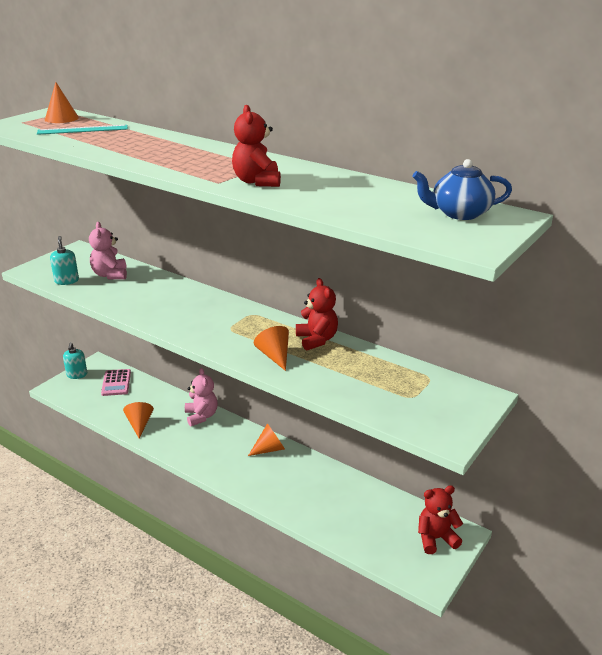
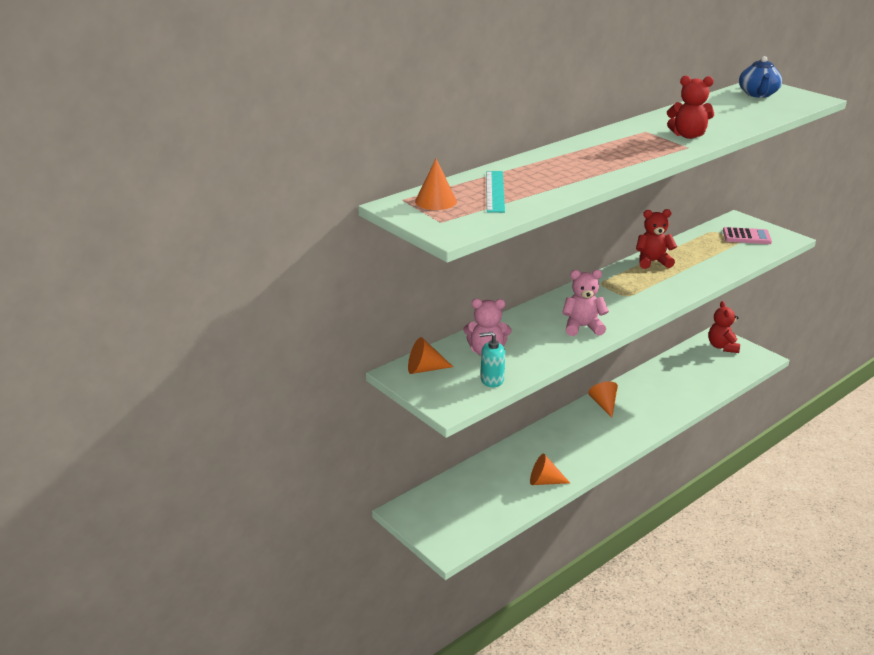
camera: 75 degrees left, 0 degrees up
turquoise soap dispenser [63,342,87,379] -> none
pink calculator [101,369,131,396] -> pink calculator moved to [723,227,772,244]
pink teddy bear [185,368,218,426] -> pink teddy bear moved to [562,270,609,336]
orange cone [254,326,289,371] -> orange cone moved to [408,337,453,374]

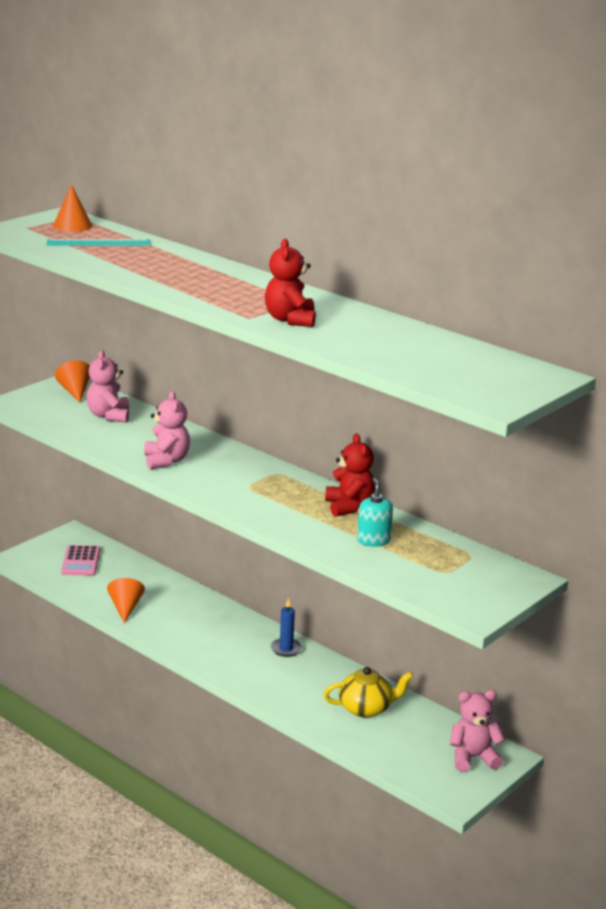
camera: 80 degrees right, 5 degrees down
turquoise soap dispenser [479,332,505,387] -> turquoise soap dispenser moved to [357,478,393,547]
orange cone [588,381,618,418] -> blue candle [271,598,302,657]
red teddy bear [708,301,740,353] -> pink teddy bear [450,690,506,772]
pink calculator [723,227,772,244] -> pink calculator moved to [61,545,100,576]
blue teapot [739,56,782,98] -> none
none -> yellow teapot [323,667,413,718]

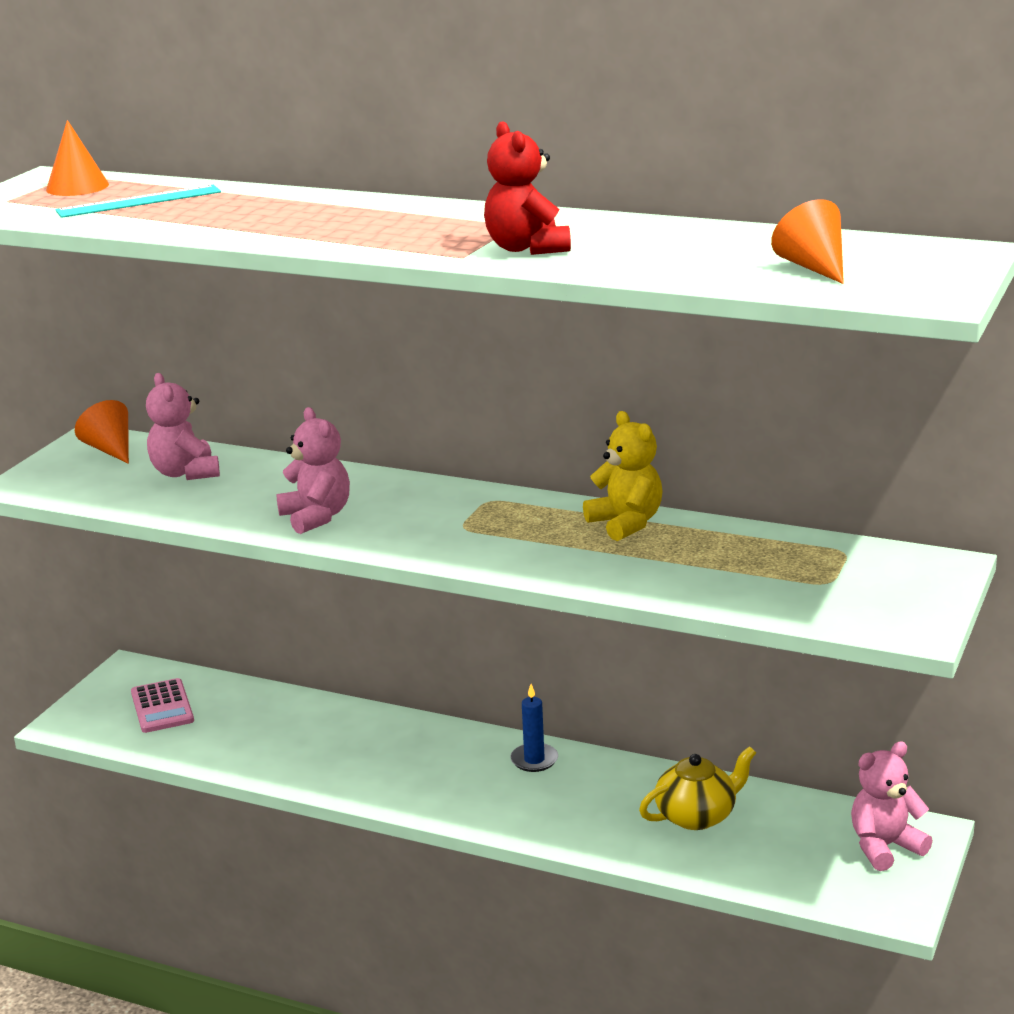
camera: 15 degrees left, 0 degrees up
orange cone [107,578,145,623] -> orange cone moved to [771,199,844,284]
red teddy bear [325,433,375,517] -> yellow teddy bear [583,411,663,541]
turquoise soap dispenser [357,478,393,547] -> none

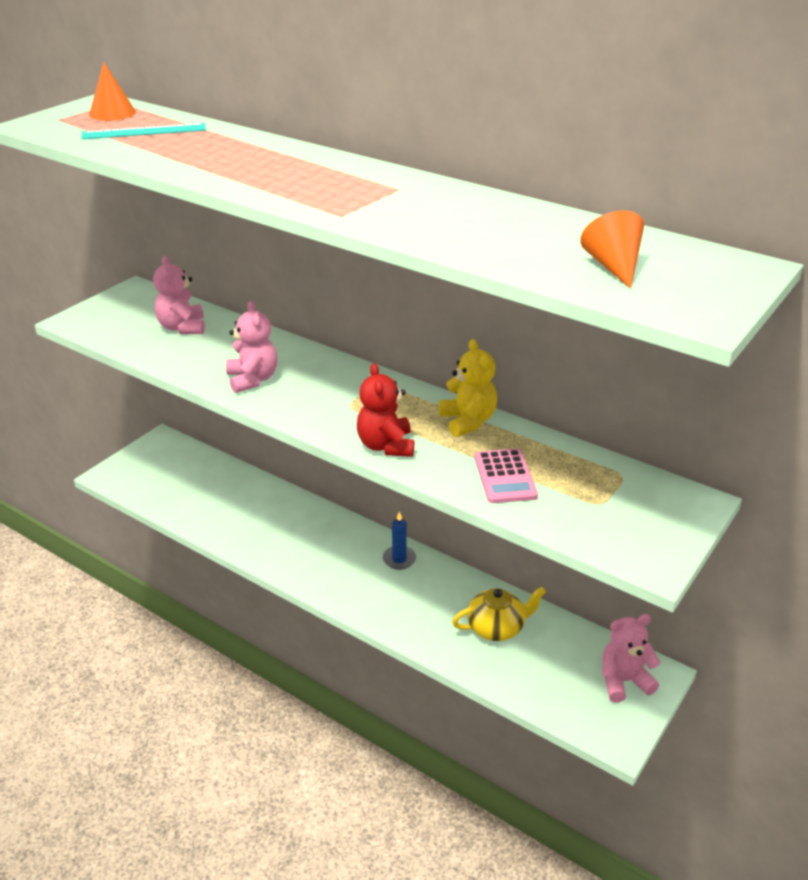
camera: 10 degrees right, 10 degrees up
orange cone [75,400,129,464] -> none
pink calculator [131,678,194,733] -> pink calculator moved to [475,449,538,503]
red teddy bear [484,121,571,255] -> red teddy bear moved to [357,363,414,457]

